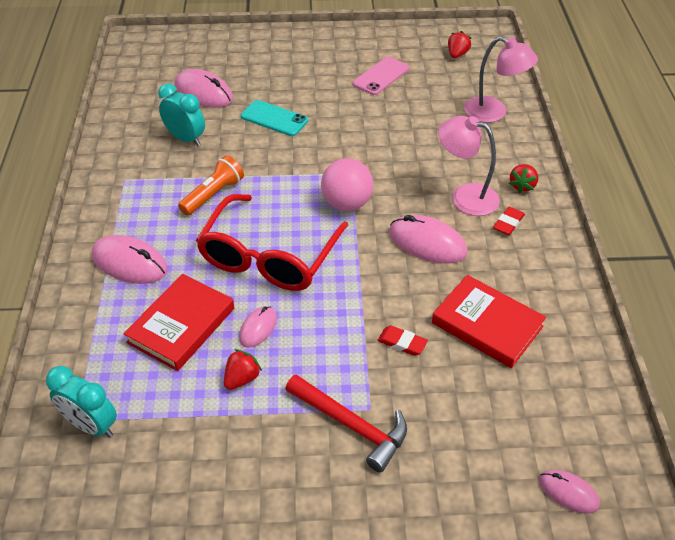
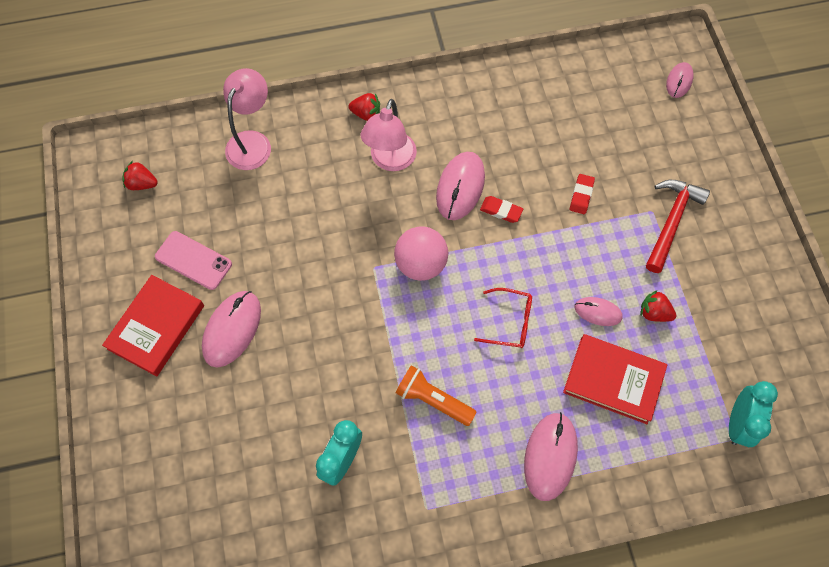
camera: 100 degrees left, 20 degrees up
pink mouse [174,69,233,108] -> pink mouse moved to [202,291,261,368]
red glasses [196,194,349,291] -> red glasses [474,288,532,348], size x0.46
turquoise phone [241,100,308,136] -> none
red book [432,275,546,368] -> red book moved to [102,275,204,377]
red eraser [493,207,525,235] -> red eraser moved to [480,196,523,223]

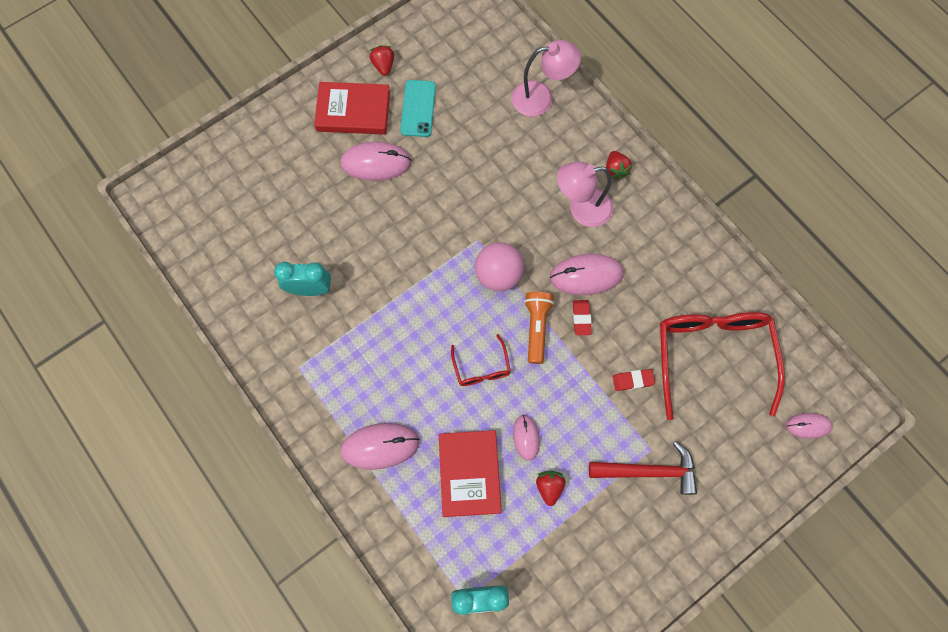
camera: 65 degrees right, 5 degrees up
red strawberry [123,161,158,190] -> red strawberry moved to [370,45,394,76]
pink phone [155,231,232,290] -> turquoise phone [400,80,436,137]
orange flashlight [396,365,476,426] -> orange flashlight moved to [524,292,554,364]
none -> red glasses [660,312,785,420]

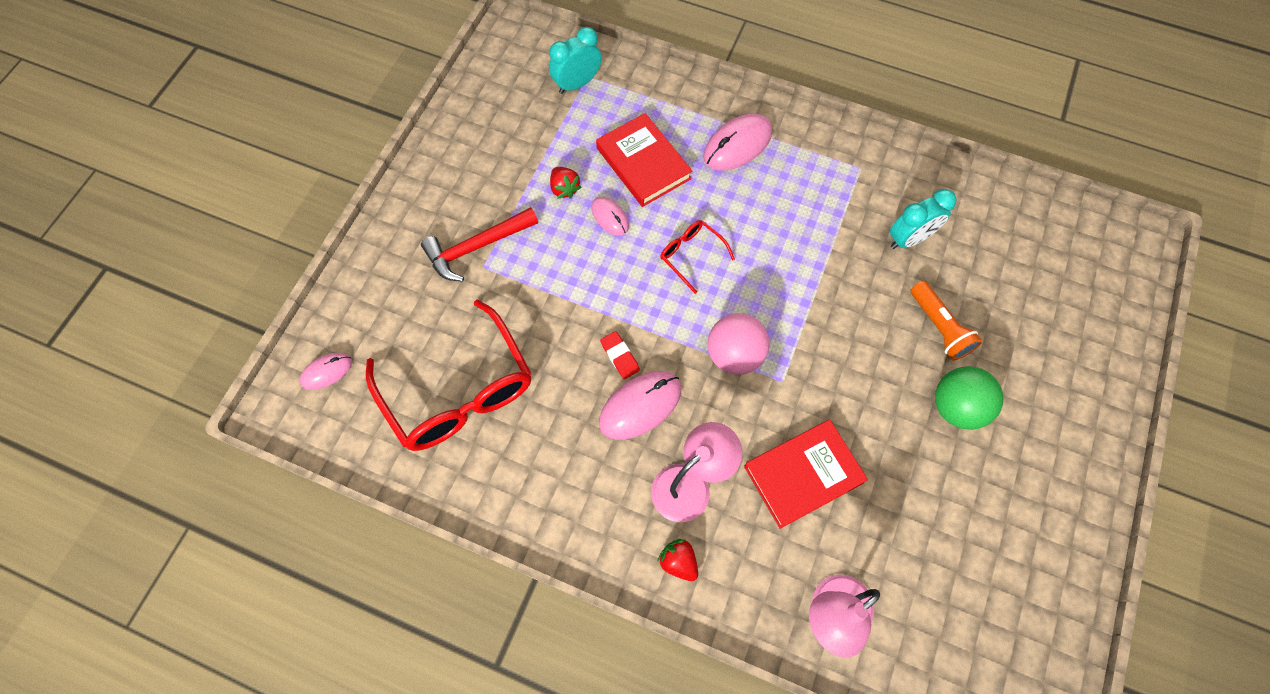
camera: 150 degrees right, 5 degrees down
red book [314,82,390,135] -> red book moved to [744,420,868,529]
pink mouse [340,142,412,181] -> green ball [935,366,1003,430]
red strawberry [370,45,394,76] -> none
turquoise phone [400,80,436,137] -> none
orange flashlight [524,292,554,364] -> orange flashlight moved to [910,281,982,361]
red eraser [613,369,655,391] -> none

